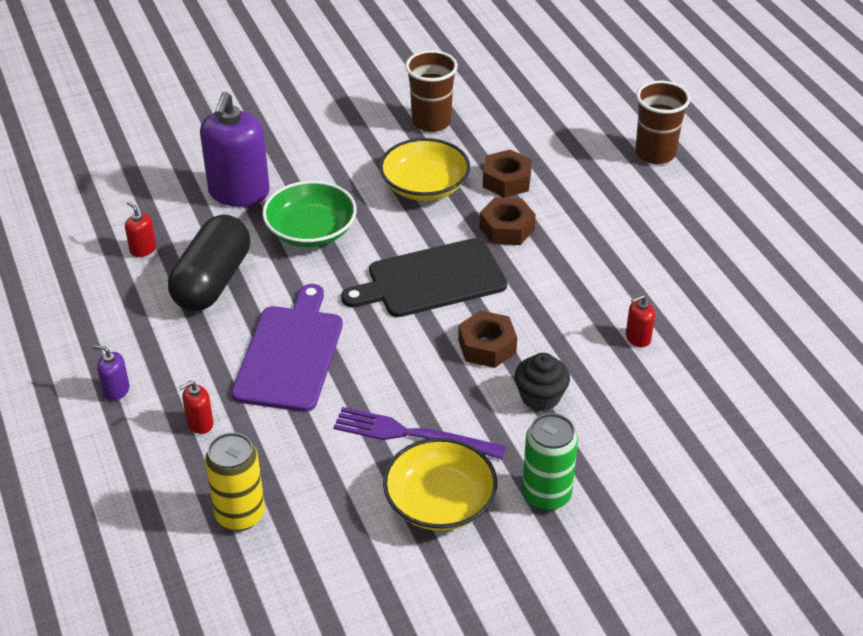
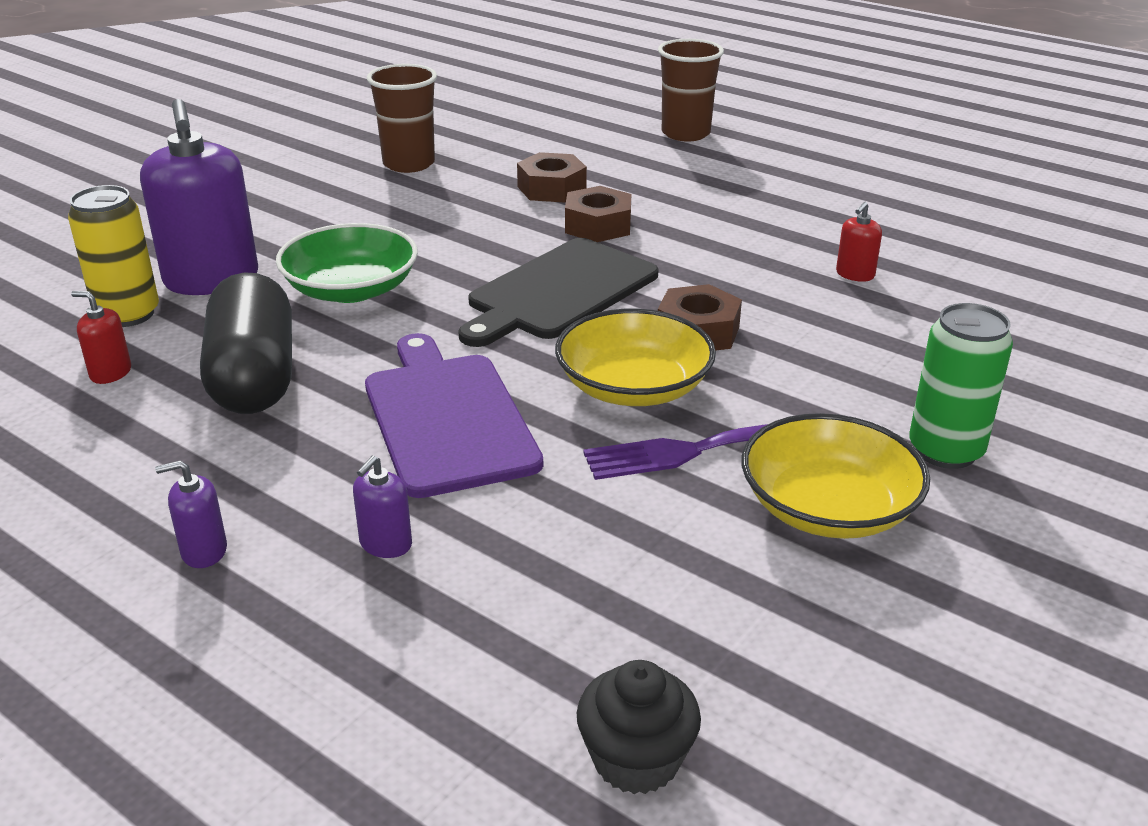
camera: 30 degrees left, 10 degrees down
red soap dispenser [179,380,214,434] -> purple soap dispenser [353,456,412,558]
yellow can [205,432,265,531] -> yellow can moved to [68,185,159,327]
yellow bowl [379,138,470,201] -> yellow bowl moved to [555,309,716,406]
black cupcake [515,353,570,411] -> black cupcake moved to [576,660,701,794]

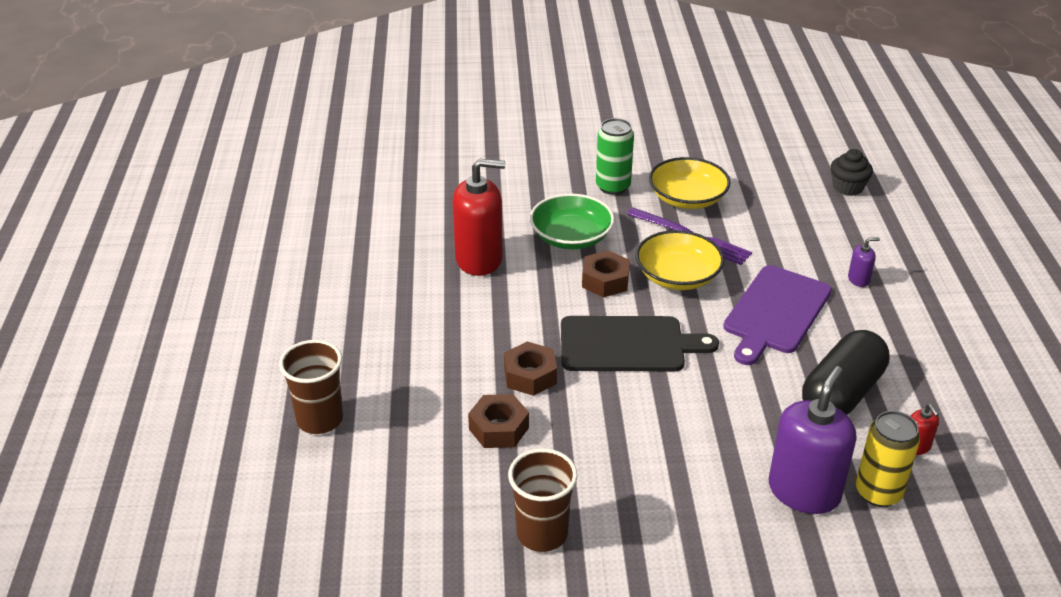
camera: 130 degrees left, 5 degrees up
purple soap dispenser [155,461,227,568] -> none
green bowl [276,223,418,303] -> green bowl moved to [530,194,614,249]
red soap dispenser [836,202,882,282] -> red soap dispenser [453,159,505,276], size x2.32

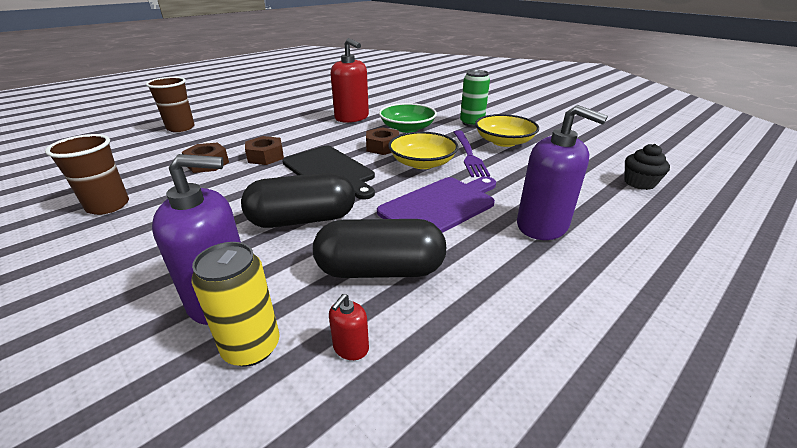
camera: 50 degrees right, 5 degrees down
purple cutting board [723,265,832,365] -> purple cutting board turned 150 degrees clockwise [377,177,496,233]
purple soap dispenser [848,237,880,287] -> purple soap dispenser [517,105,608,240], size x2.32
none -> black capsule [241,172,355,228]

